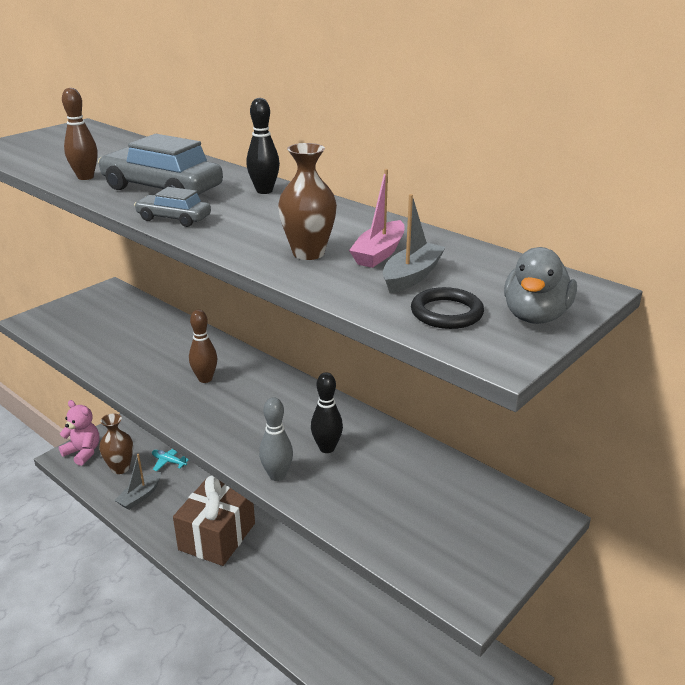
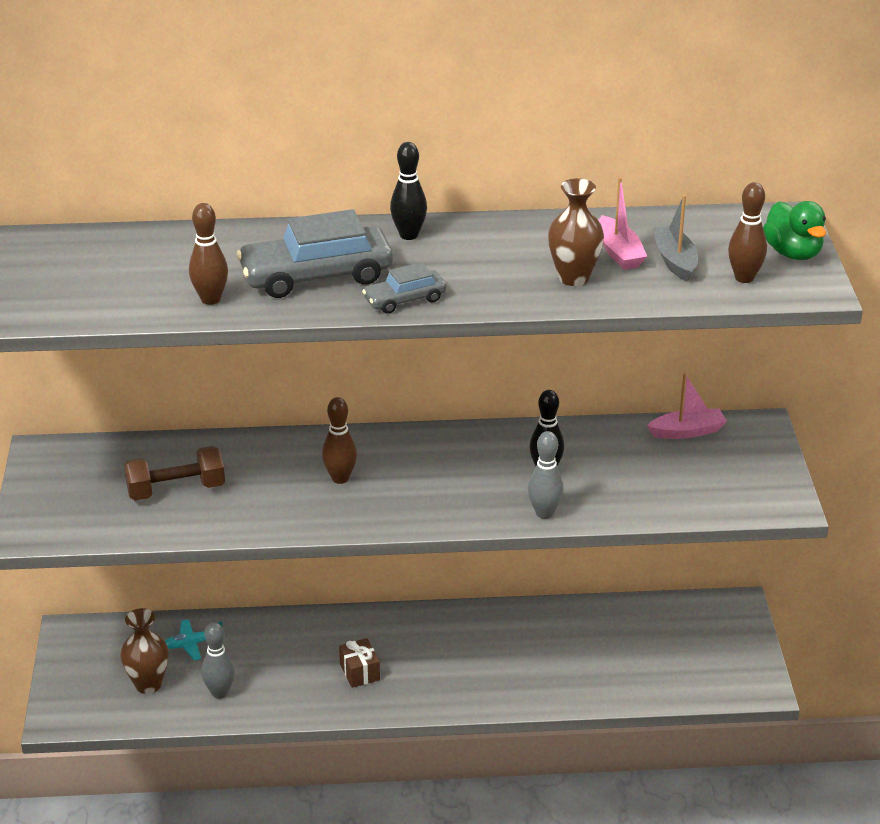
camera: 45 degrees left, 5 degrees up
pink teddy bear [59,400,99,466] -> none
grey boat [114,454,161,510] -> grey bowling pin [201,622,235,699]
brown gift [173,476,255,566] -> brown gift [339,638,380,688], size x0.44
black ring [411,287,484,329] -> brown bowling pin [728,182,767,283]
grey duck [504,247,577,324] -> green duck [763,201,826,260]
none -> brown dumbbell [124,446,225,500]
none -> pink boat [647,373,727,439]

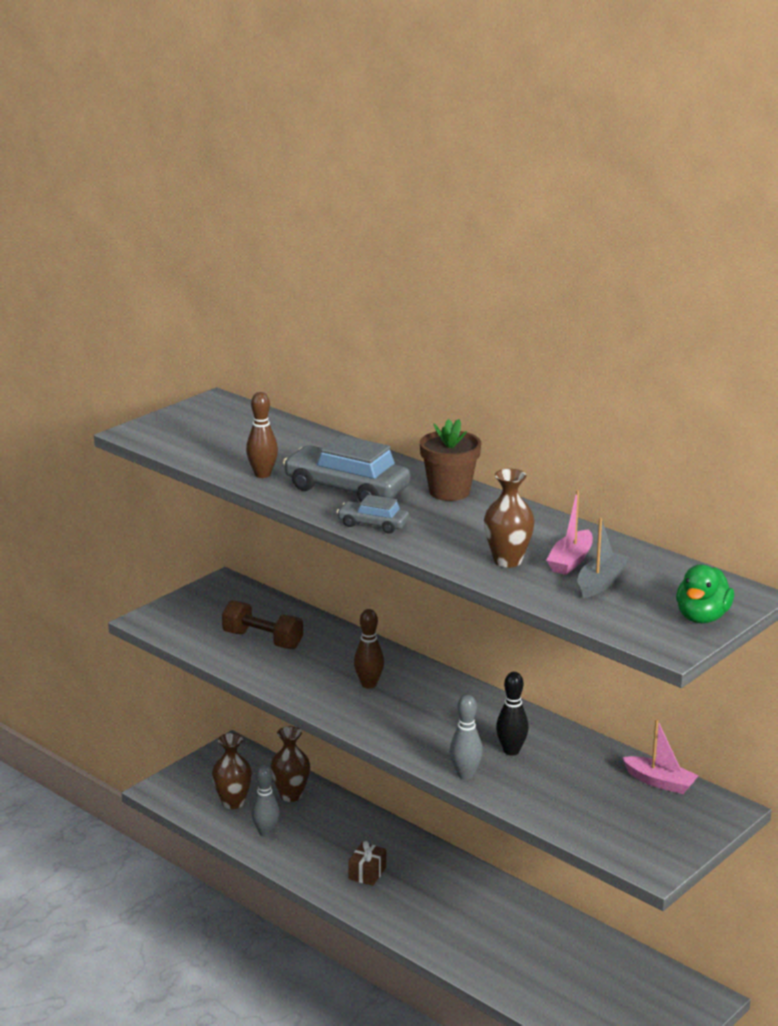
camera: 45 degrees right, 10 degrees down
turquoise plane [165,619,223,660] -> brown vase [271,726,310,802]
black bowling pin [390,142,427,240] -> brown flower pot [420,419,481,501]
brown bowling pin [728,182,767,283] -> none

